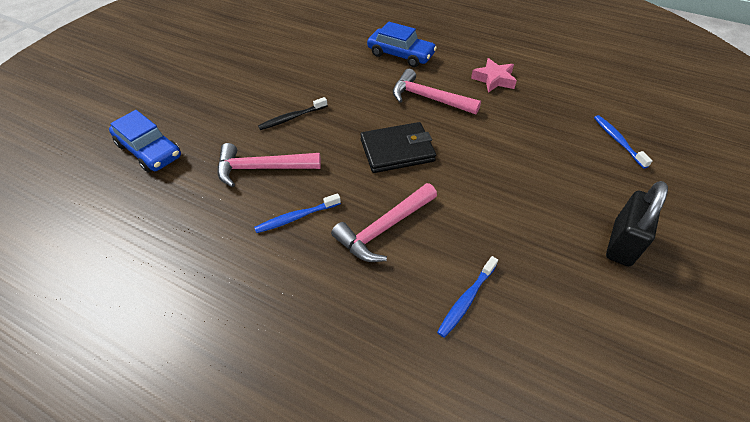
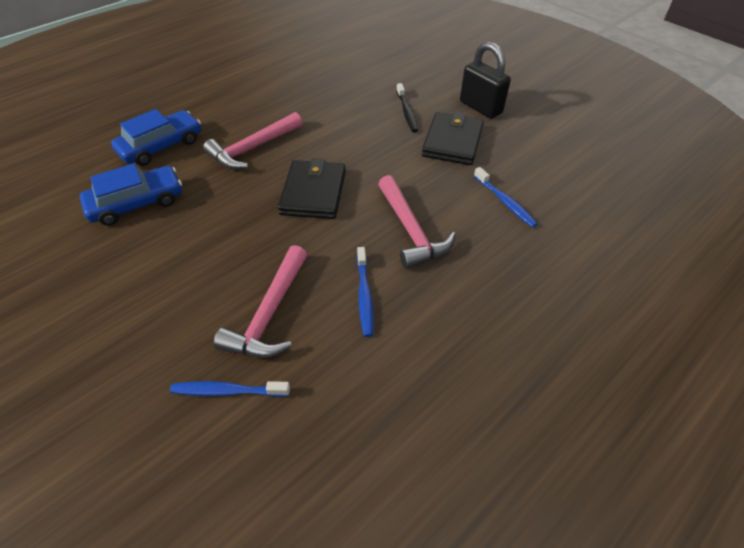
camera: 70 degrees left, 0 degrees up
blue car [109,110,181,173] -> blue car moved to [79,164,182,226]
black toothbrush [258,97,328,130] -> black toothbrush moved to [396,83,418,132]
pink star [471,58,517,93] -> none
blue toothbrush [594,115,653,169] -> blue toothbrush moved to [170,381,290,397]
none -> black wallet [422,112,484,165]

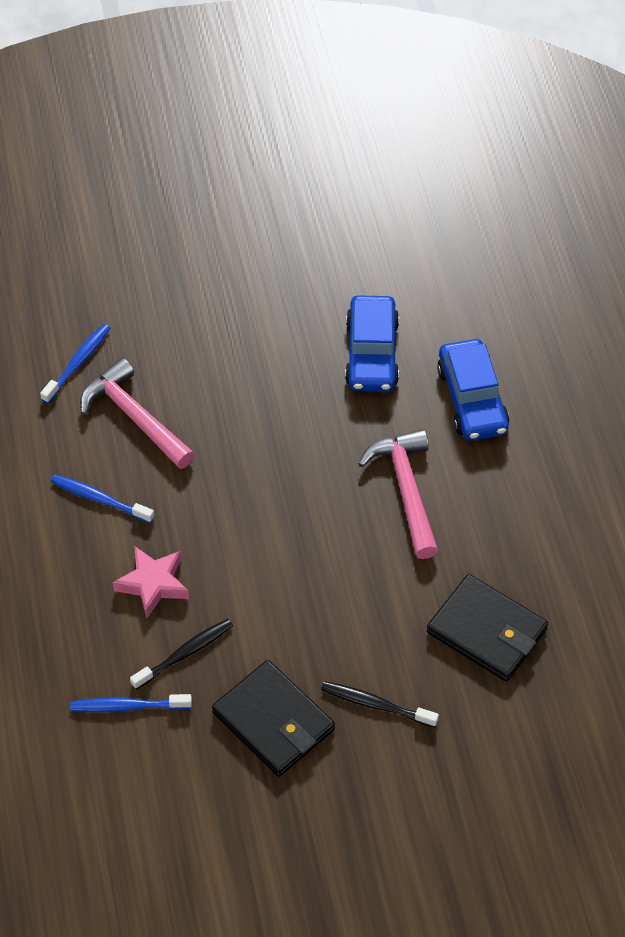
camera: 120 degrees right, 5 degrees up
black wallet [278,158,346,219] -> black wallet moved to [427,574,548,682]
pink hammer [378,175,456,269] -> pink star [112,546,189,618]
black padlock [460,42,511,119] -> none
none -> black toothbrush [130,619,233,690]

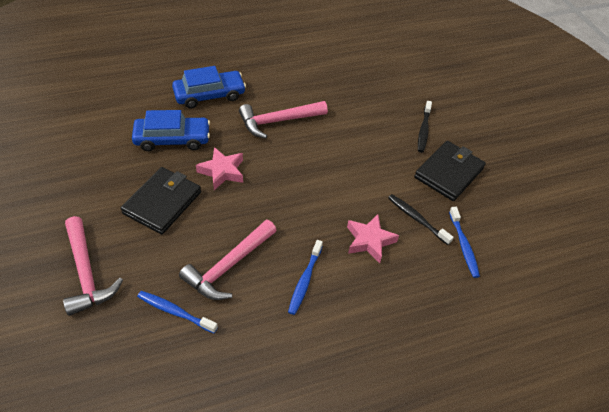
camera: 100 degrees left, 5 degrees down
black wallet [427,574,548,682] -> black wallet moved to [121,167,201,234]
none -> pink hammer [63,216,123,316]
none -> pink star [196,147,243,190]

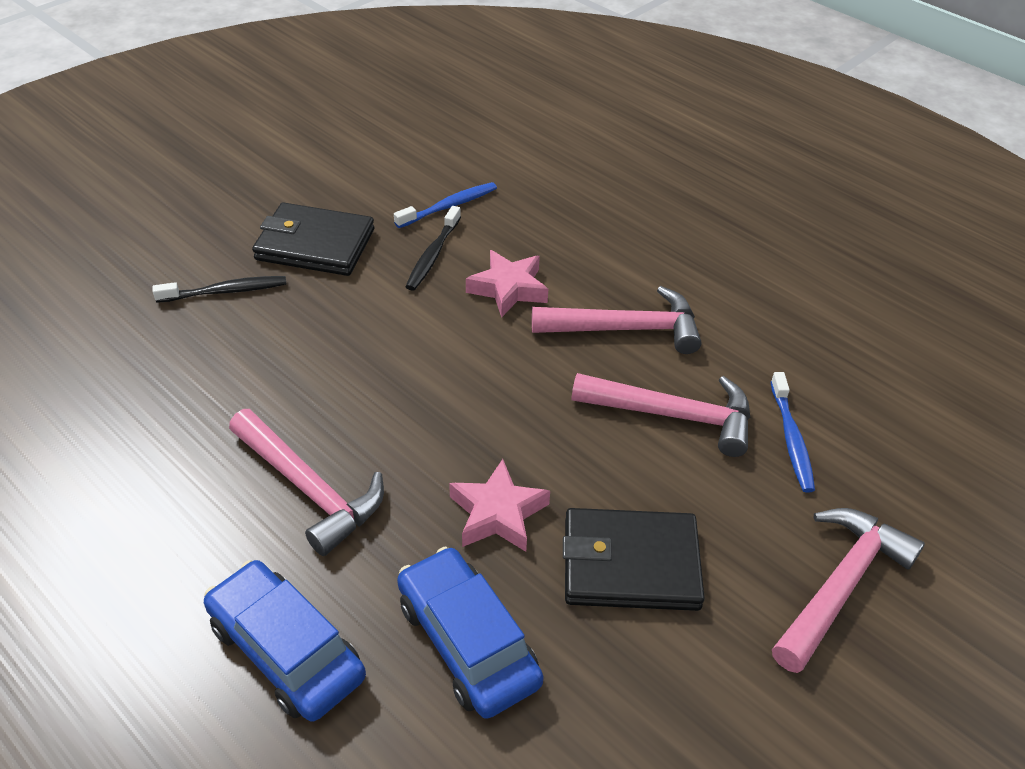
camera: 115 degrees left, 5 degrees down
blue toothbrush [288,240,323,315] -> pink hammer [532,286,702,354]

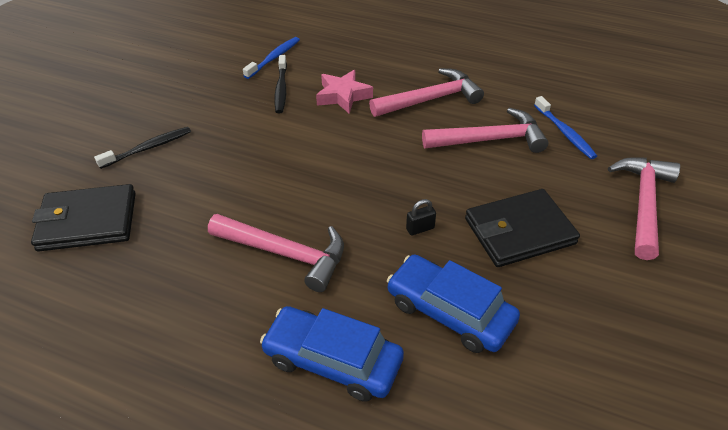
camera: 20 degrees left, 0 degrees up
black wallet [252,202,374,276] -> black wallet moved to [31,184,136,252]
pink star [449,459,550,552] -> black padlock [406,199,436,236]

